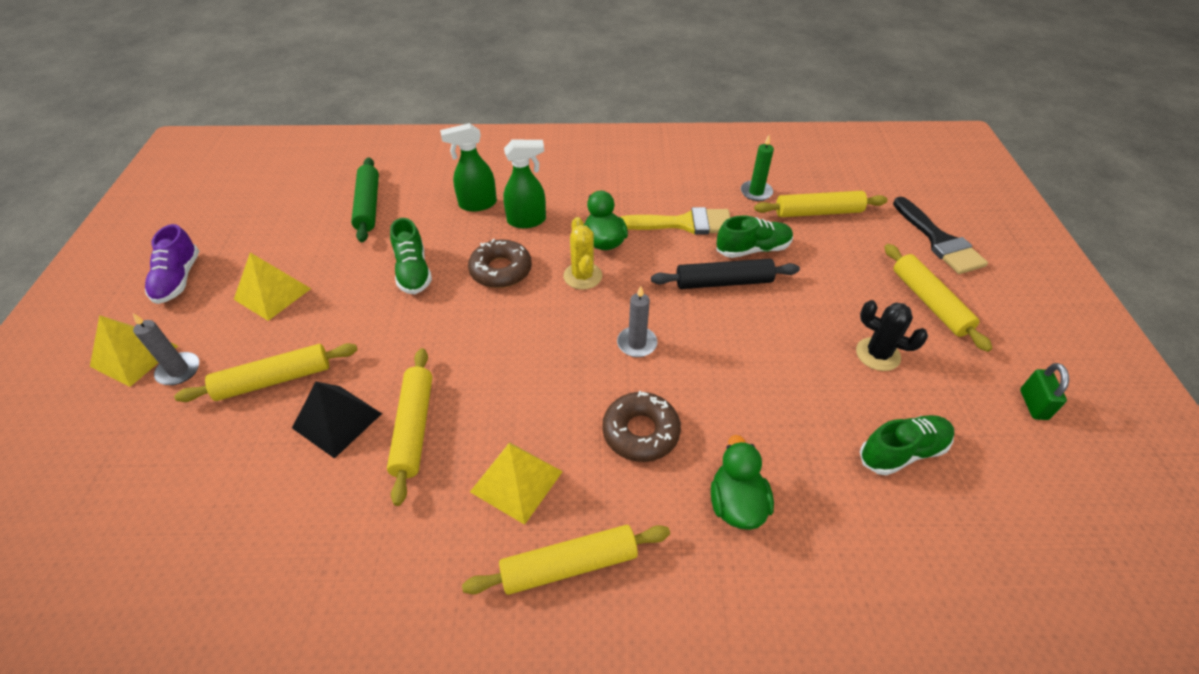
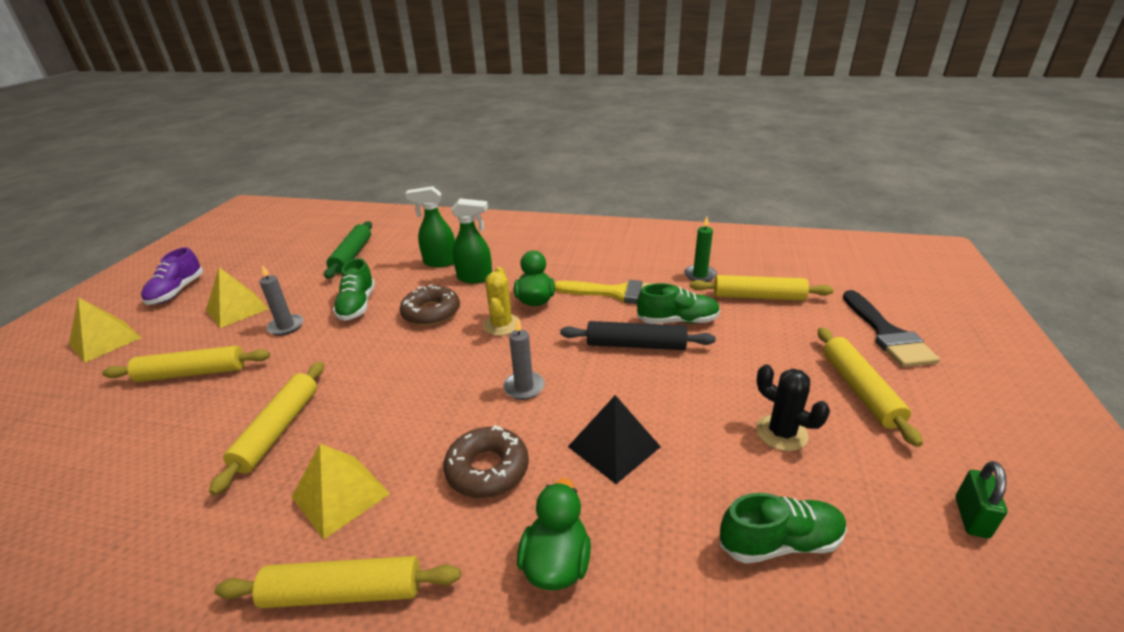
camera: 15 degrees right, 15 degrees down
grey candle [133,313,199,385] -> grey candle moved to [259,265,303,336]
black pyramid [292,382,382,459] -> black pyramid moved to [568,395,661,484]

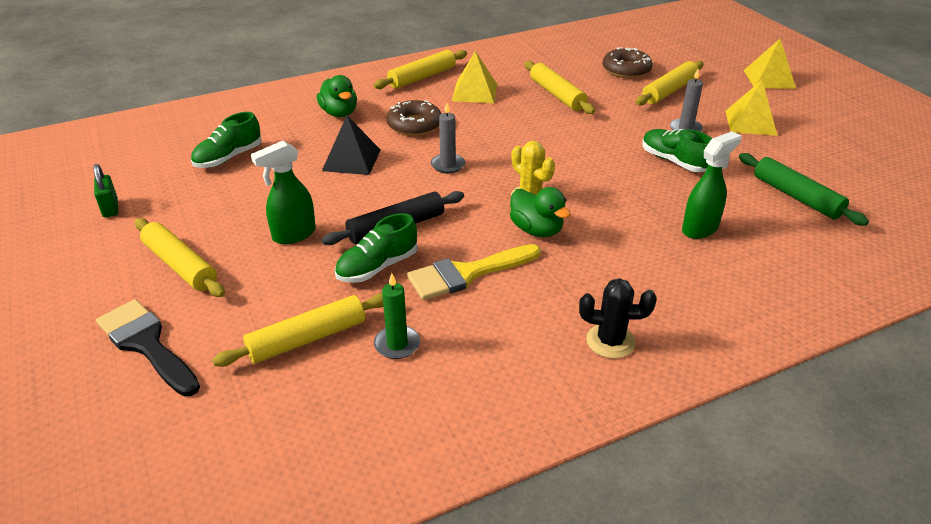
camera: 140 degrees right, 5 degrees up
purple shoe [141,247,203,305] -> none
brown donut [400,284,460,326] -> brown donut moved to [603,47,653,78]
green spray bottle [451,199,492,283] -> green spray bottle moved to [251,141,316,244]
black cactus [756,364,830,451] -> black cactus moved to [579,278,657,359]

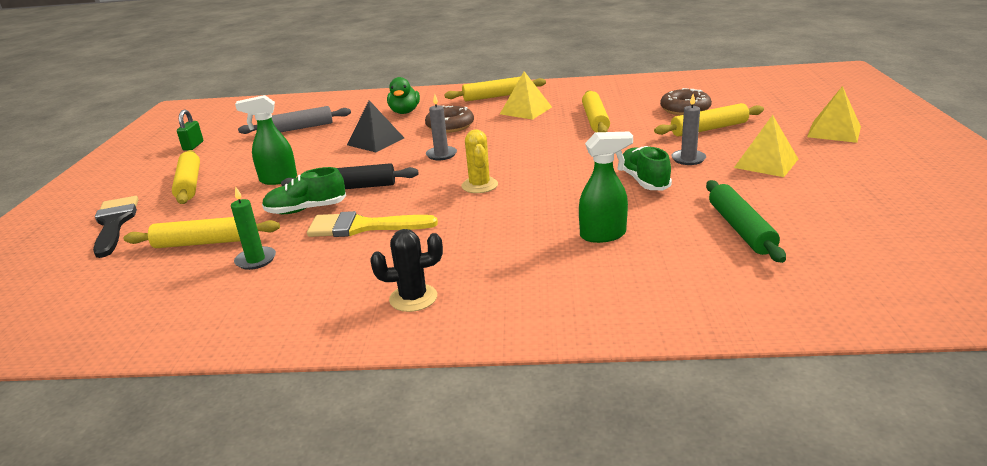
camera: 30 degrees right, 10 degrees down
green shoe [191,112,262,168] -> grey rolling pin [238,106,351,134]
green duck [510,187,571,237] -> none
black cactus [579,278,657,359] -> black cactus turned 45 degrees counterclockwise [370,229,443,312]

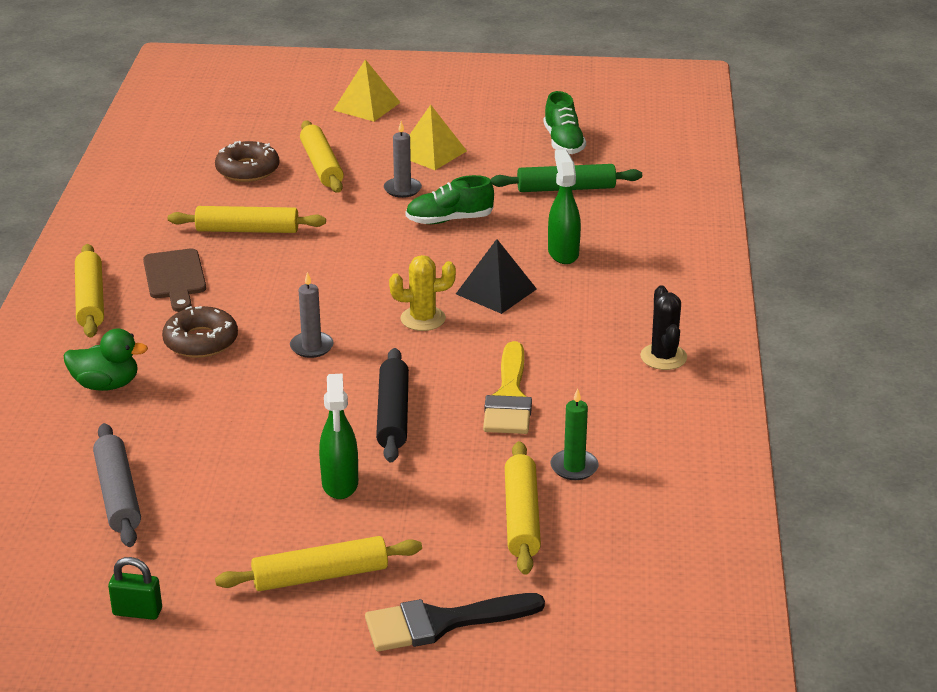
camera: 90 degrees left, 5 degrees up
green shoe [262,167,346,214] -> green shoe moved to [544,91,586,154]
black pyramid [347,100,404,152] -> black pyramid moved to [456,239,537,314]
yellow pyramid [500,71,552,120] -> brown cutting board [143,249,206,312]

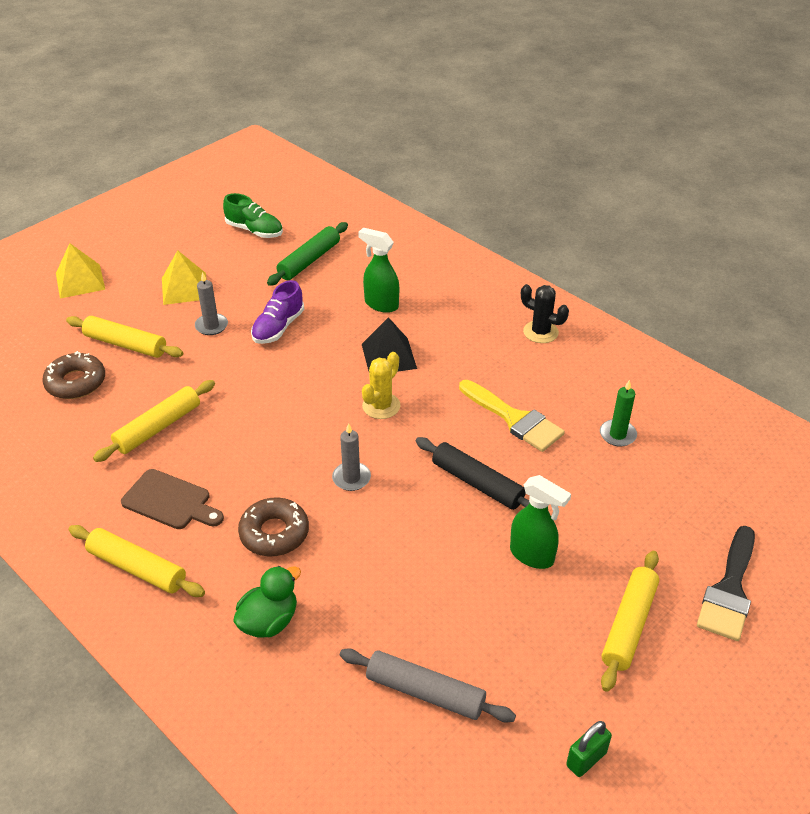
camera: 50 degrees left, 10 degrees up
green shoe [406,175,494,224] -> purple shoe [251,280,304,344]
yellow rolling pin [505,441,541,575] -> none

